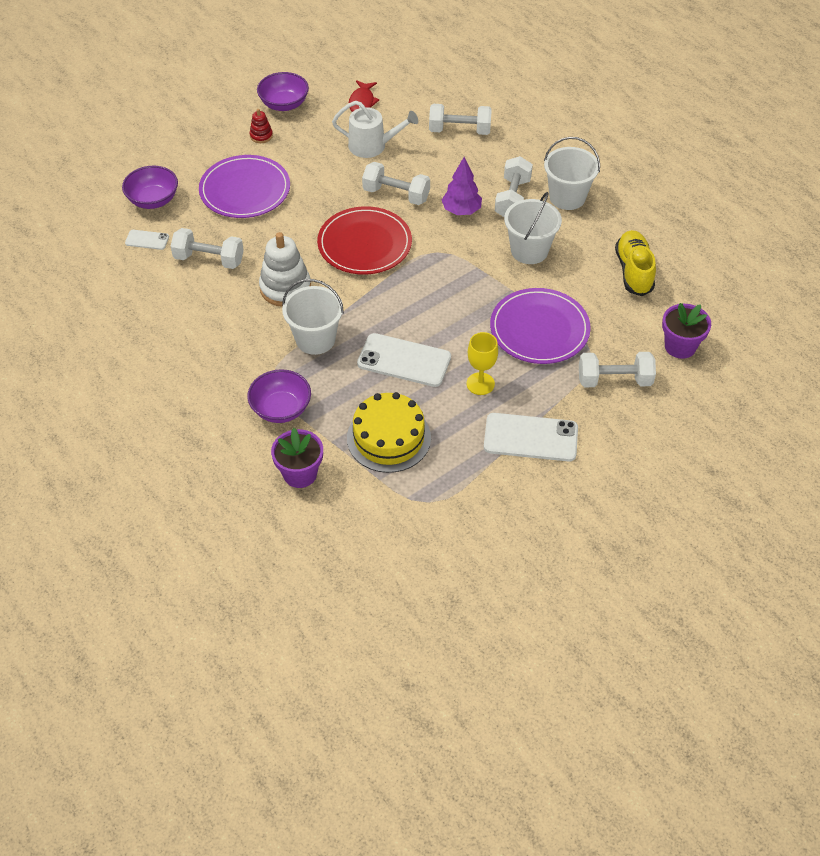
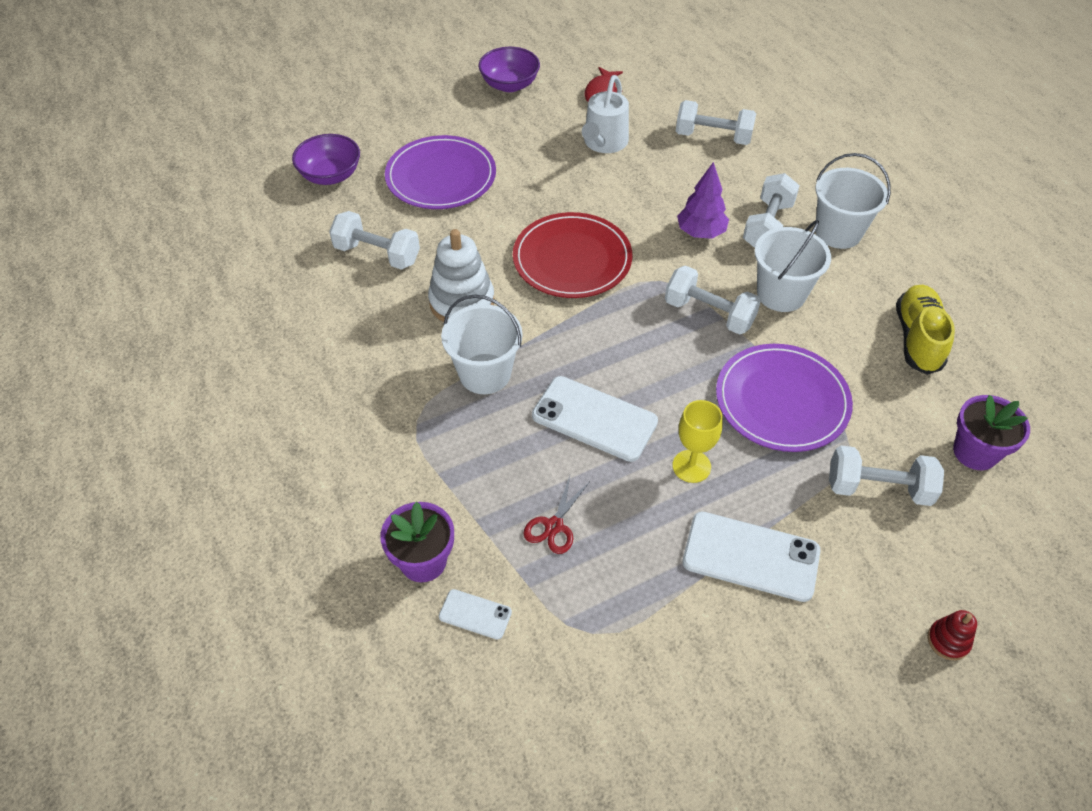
camera: 10 degrees right, 0 degrees up
white phone [125,230,169,250] -> white phone moved to [439,589,512,640]
purple bowl [247,369,311,423] -> none
red stacking toy [250,109,273,143] -> red stacking toy moved to [928,610,977,660]
white watering can [332,101,418,158] -> white watering can turned 90 degrees clockwise [582,75,629,153]
yellow cake [347,392,431,473] -> red scissors [523,476,589,554]
white dumbbell [362,162,430,205] -> white dumbbell moved to [665,265,761,335]

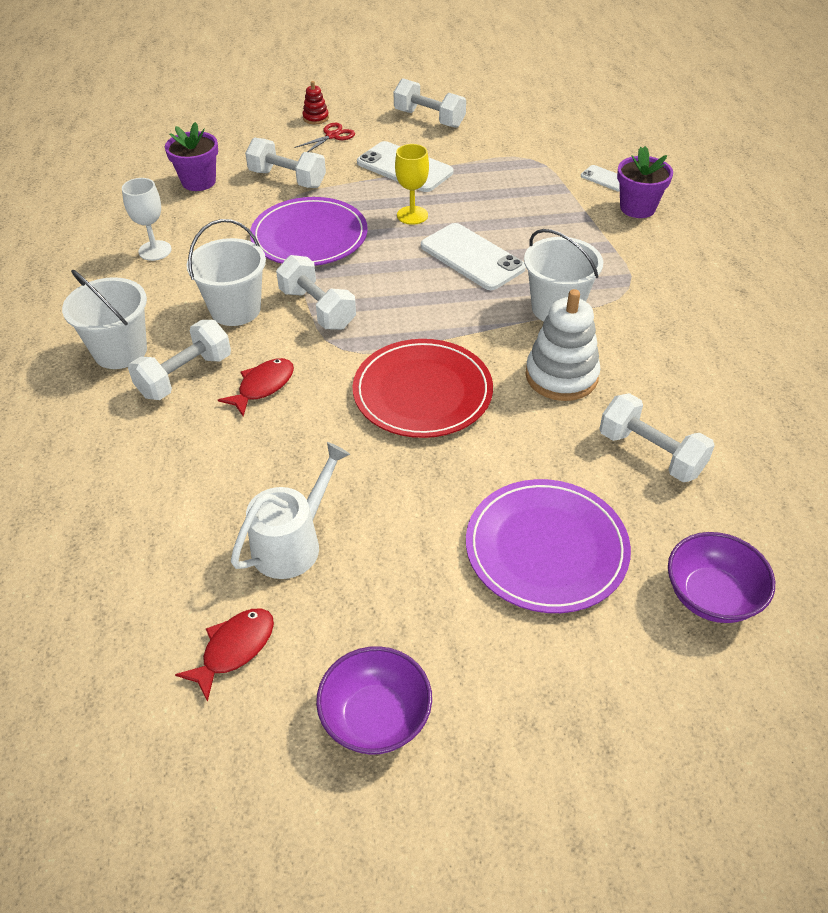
camera: 160 degrees left, 5 degrees down
red scissors [523,476,589,554] -> red scissors moved to [294,123,355,152]
white dumbbell [676,100,756,145] -> white dumbbell moved to [393,79,466,128]
purple tree [677,162,729,239] -> red fish [218,358,294,417]
yellow shoe [896,285,955,375] -> white goblet [122,178,172,261]

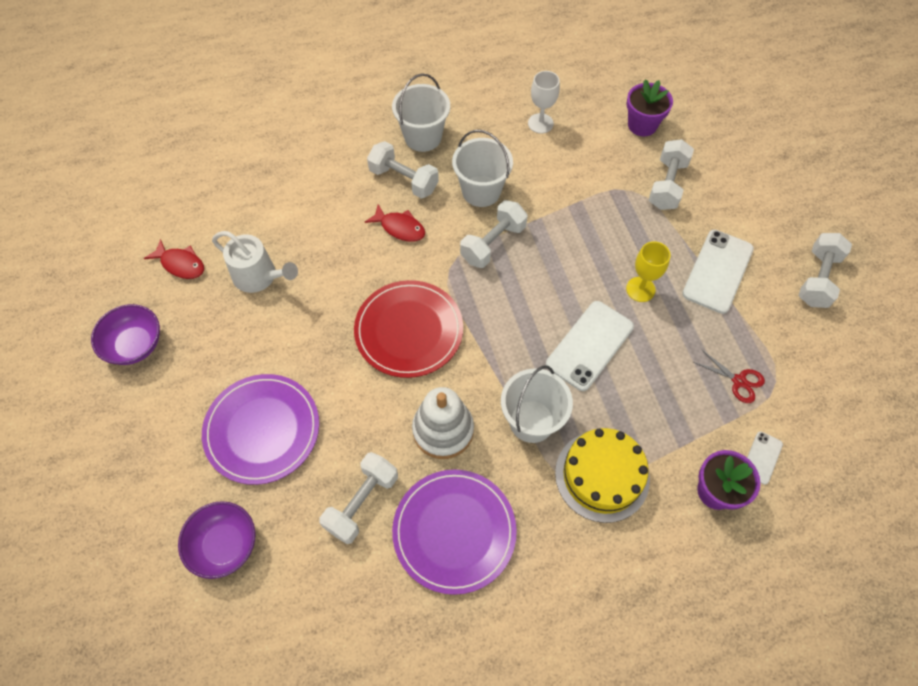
camera: 80 degrees right, 15 degrees up
purple plate [250,197,368,266] -> purple plate moved to [392,469,517,595]
red scissors [294,123,355,152] -> red scissors moved to [693,349,765,403]
red stacking toy [303,81,329,124] -> none
none -> yellow cake [555,428,650,523]

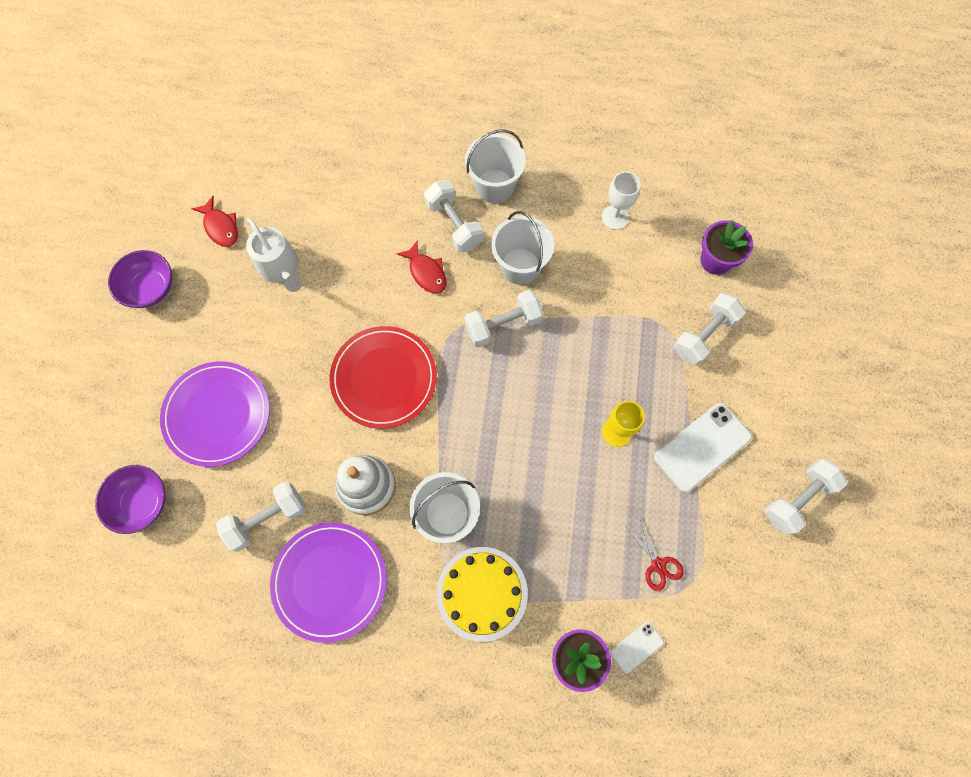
camera: 25 degrees right, 10 degrees up
white phone [546,301,634,391] -> none

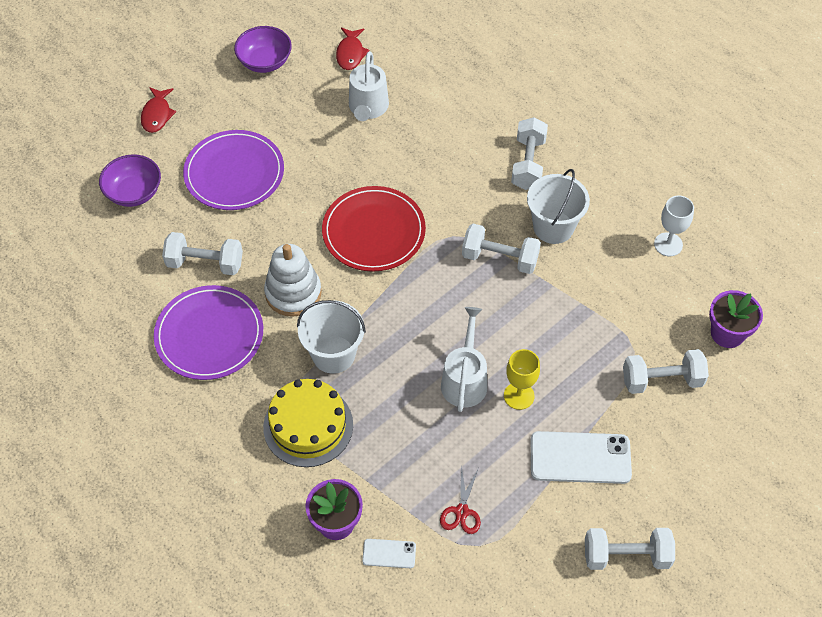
camera: 40 degrees right, 15 degrees down
red fish [397,241,447,293] -> red fish moved to [141,87,176,133]
white bucket [465,130,526,203] -> none
none -> white watering can [441,307,487,412]

